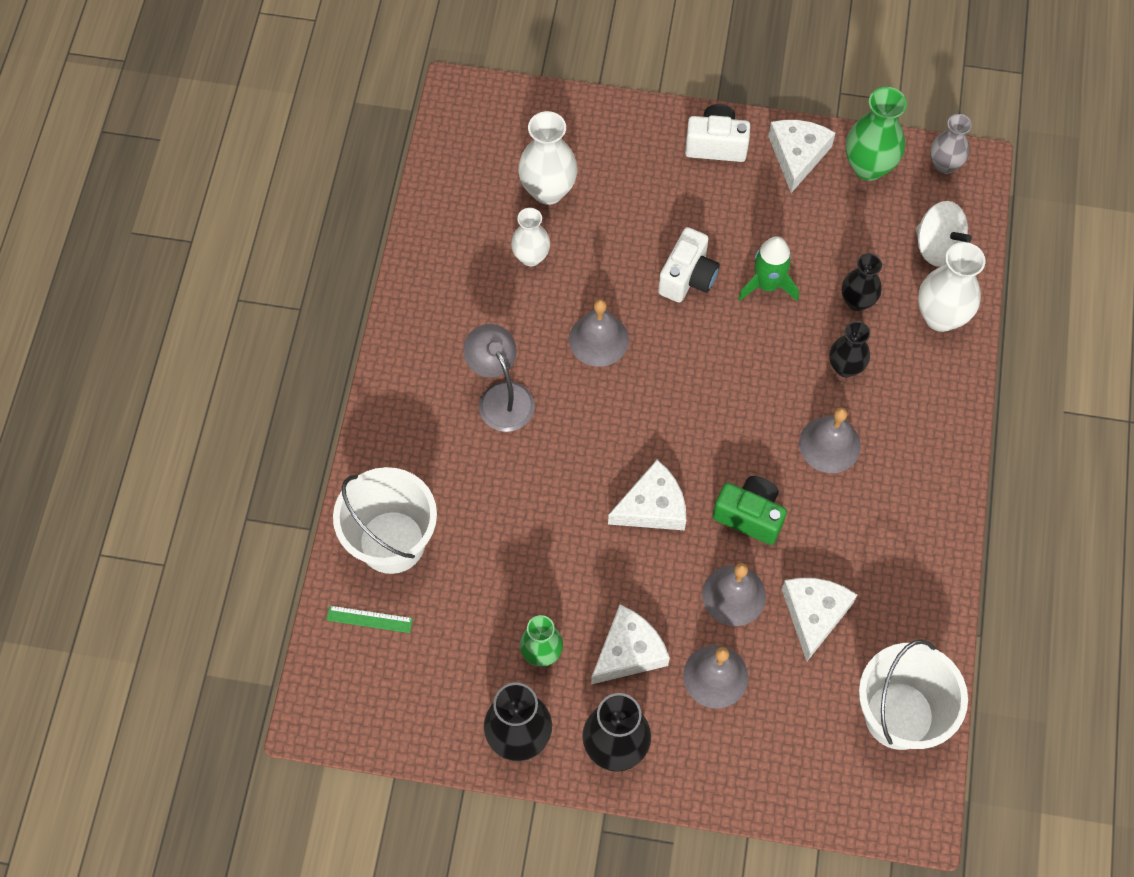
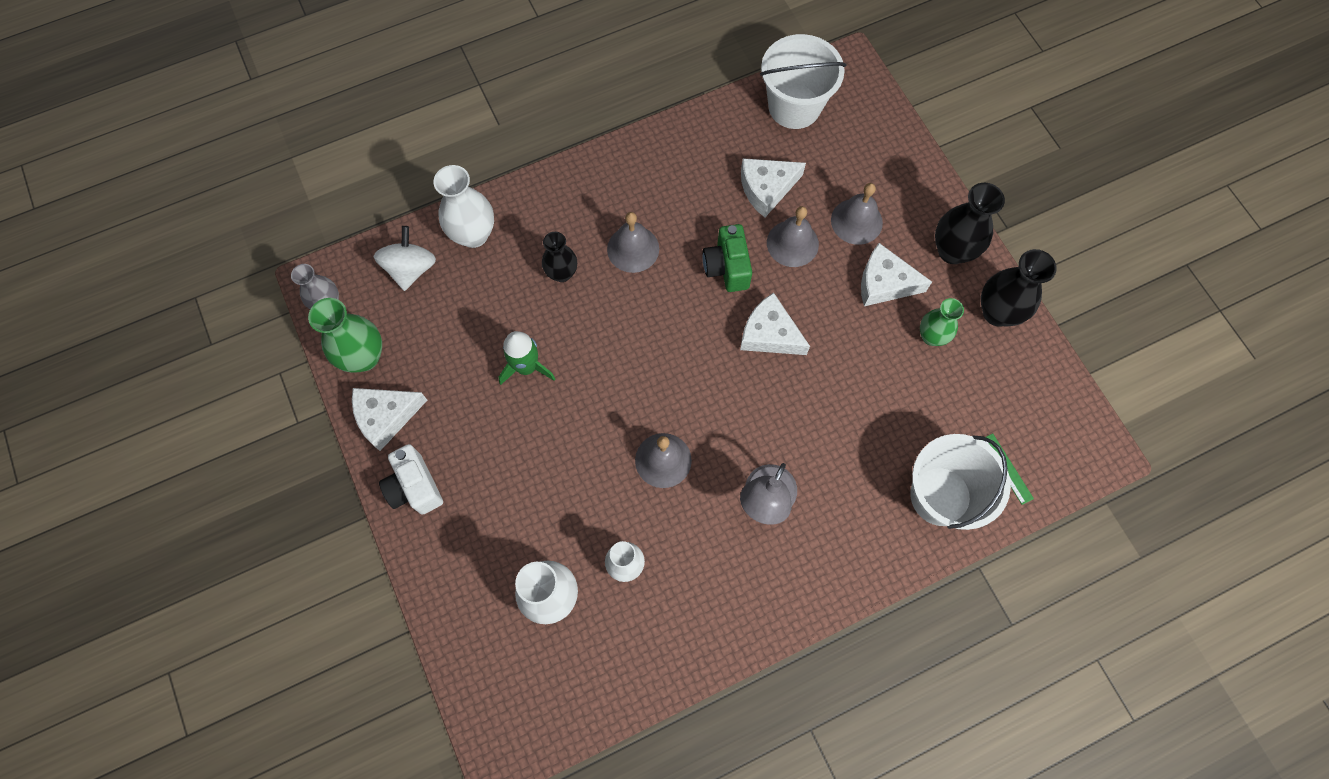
camera: 125 degrees left, 5 degrees up
white camera [658,227,720,303] -> none
black vase [842,253,882,311] -> none

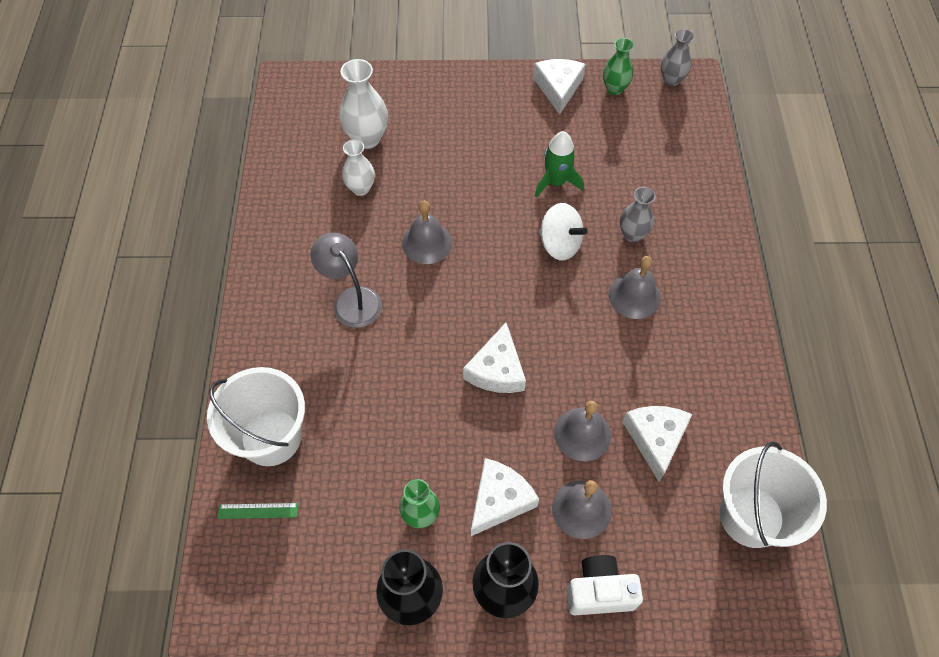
camera: 115 degrees right, 10 degrees down
green vase [308,298,382,373] -> green vase [603,38,634,95], size x0.65
white spinning top [374,226,436,291] -> white spinning top moved to [539,203,587,260]
white camera [379,444,443,515] -> white camera moved to [567,555,643,615]
white vase [434,165,494,248] -> none
black vase [542,232,577,282] -> grey vase [620,187,656,242]
green camera [703,224,752,292] -> none
white cheese [740,293,810,355] -> white cheese turned 135 degrees clockwise [463,323,526,393]

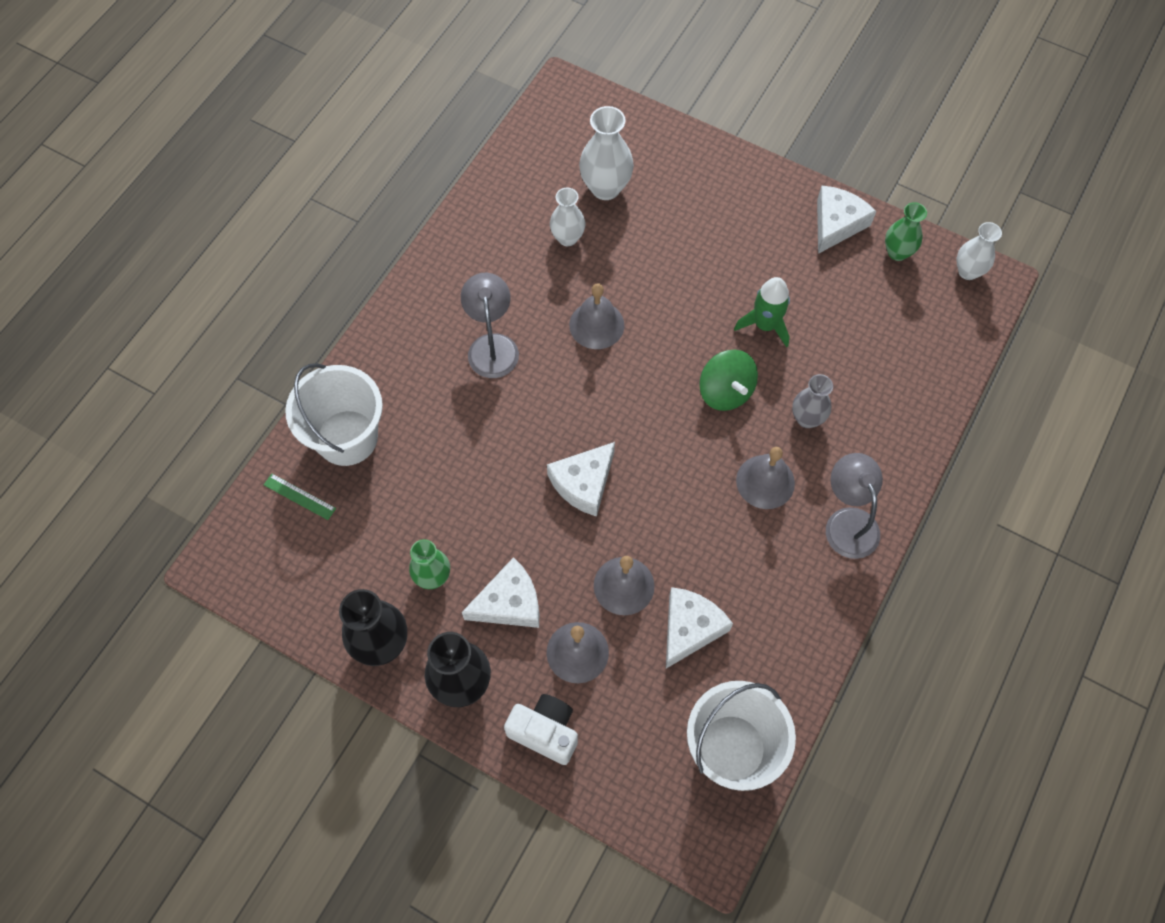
camera: 30 degrees right, 5 degrees up
white spinning top [539,203,587,260] -> green spinning top [699,350,758,411]
grey vase [661,29,694,86] -> white vase [956,222,1002,280]
none -> grey lamp [826,453,883,559]

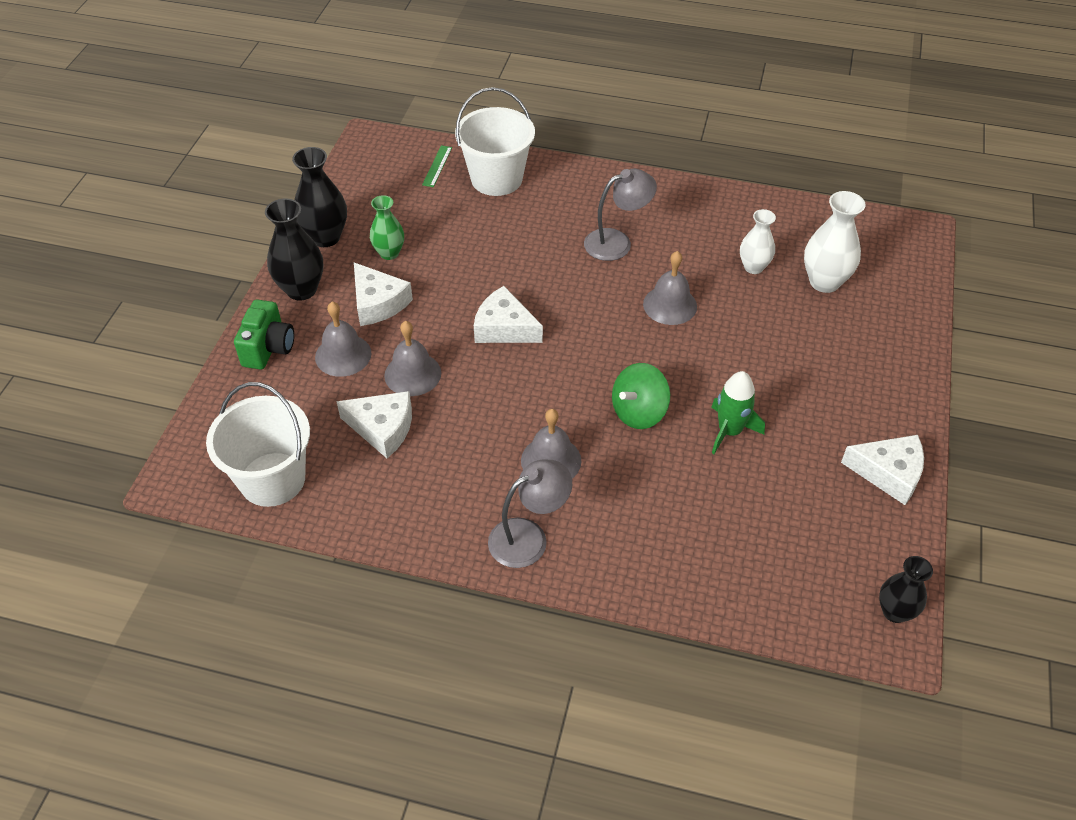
camera: 75 degrees right, 15 degrees down
white camera [504,694,578,765] -> green camera [234,300,294,370]
grey vase [792,374,833,428] -> none
green vase [885,202,927,261] -> none
white vase [956,222,1002,280] -> black vase [879,556,933,623]

